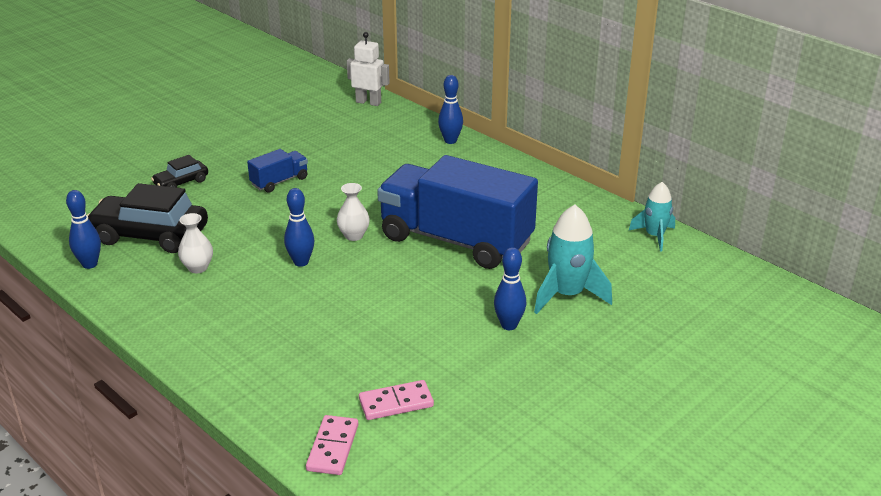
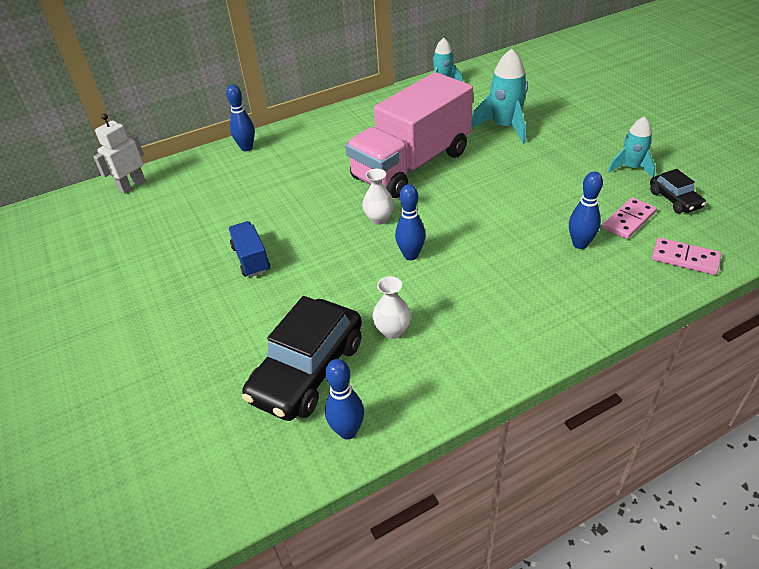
camera: 70 degrees left, 10 degrees up
black car [151,155,208,188] -> black car moved to [650,169,706,213]
pink domino [359,380,434,420] -> pink domino turned 45 degrees clockwise [602,197,657,239]
blue truck [377,155,538,269] -> pink truck [345,72,473,198]
blue bowling pin [494,247,526,330] -> blue bowling pin moved to [569,171,603,249]
none -> turquoise rocket [608,116,655,178]

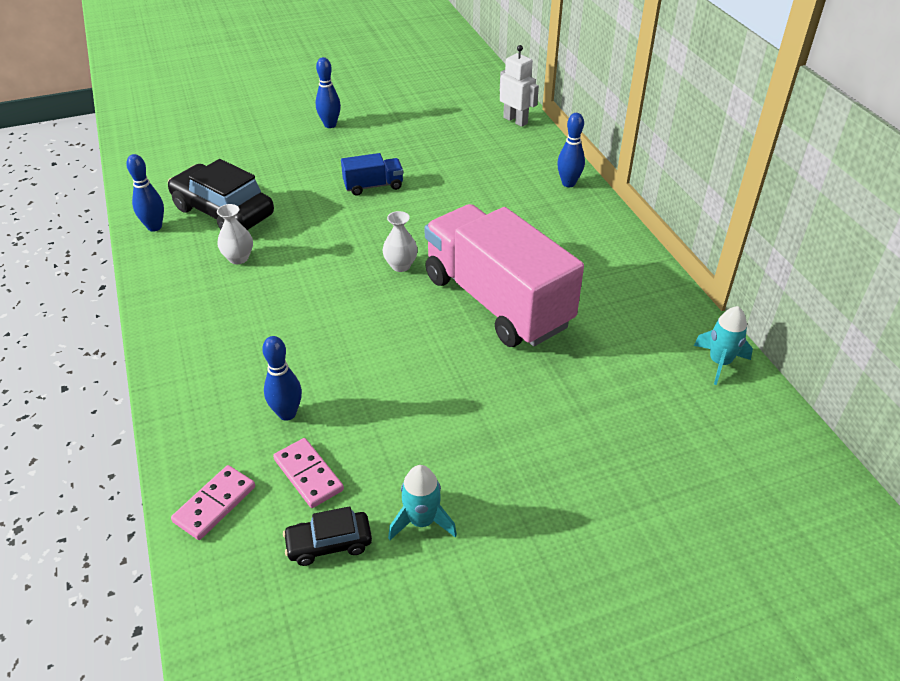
camera: 95 degrees right, 0 degrees up
blue bowling pin [395,184,426,260] -> blue bowling pin moved to [316,57,341,128]
turquoise rocket [471,49,528,144] -> none

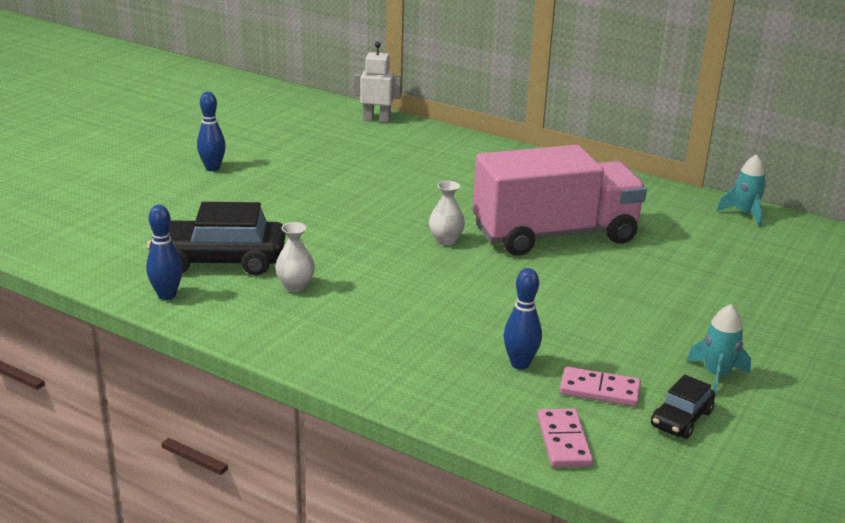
camera: 40 degrees left, 15 degrees down
blue truck [341,153,403,196] -> none
pink truck [425,204,584,347] -> pink truck turned 150 degrees clockwise [473,145,647,256]
blue bowling pin [557,113,585,187] -> none

